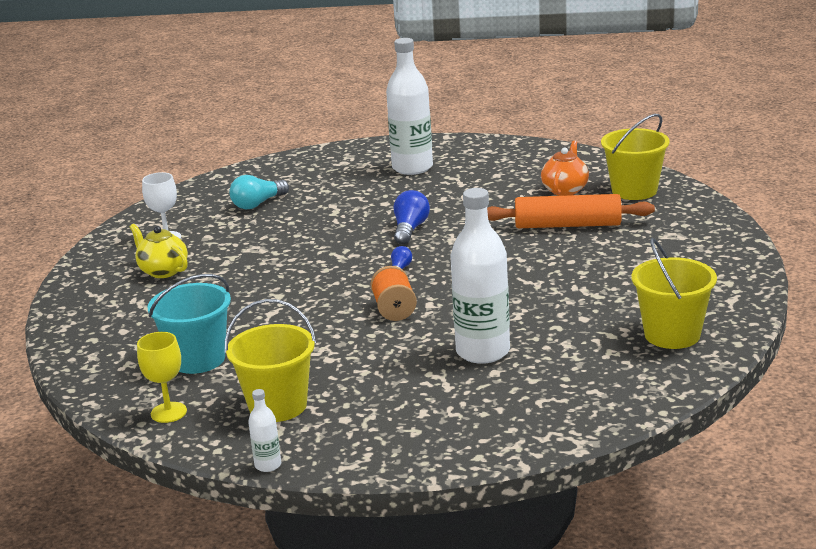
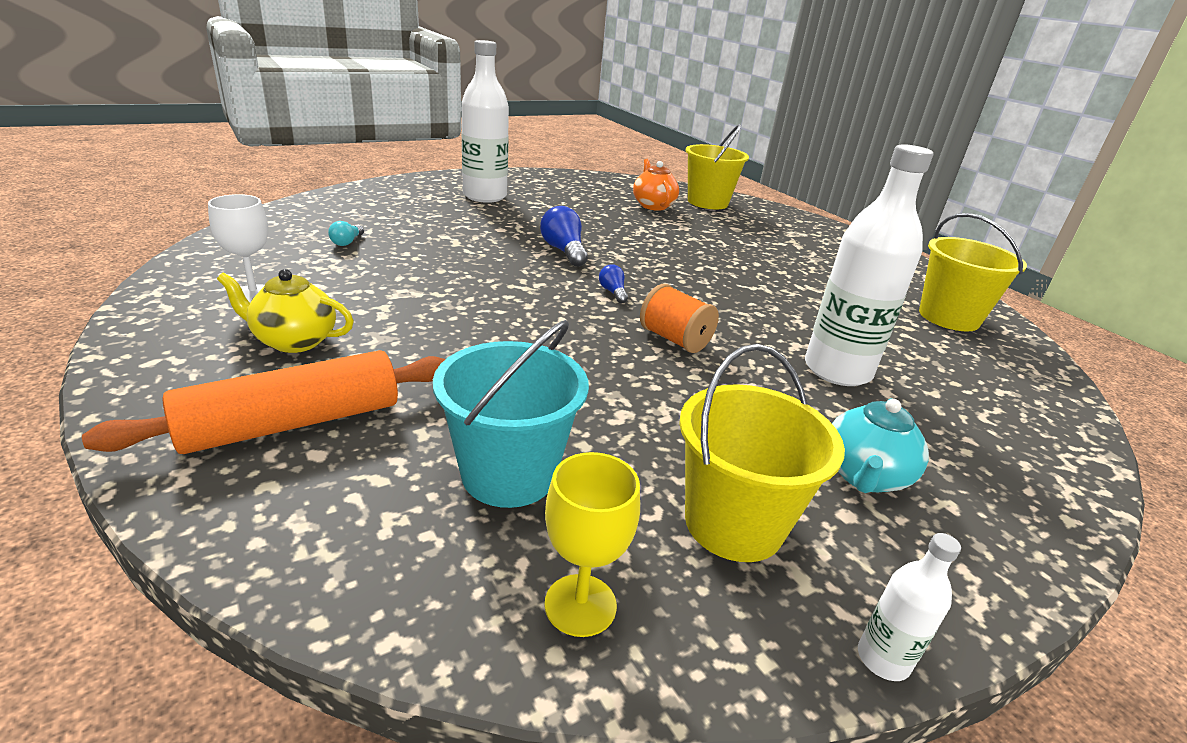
camera: 40 degrees left, 5 degrees up
turquoise light bulb [229,175,289,209] -> turquoise light bulb [328,221,364,246], size x0.56
orange rolling pin [487,194,655,228] -> orange rolling pin moved to [82,350,445,454]
none -> turquoise teapot [832,398,929,493]

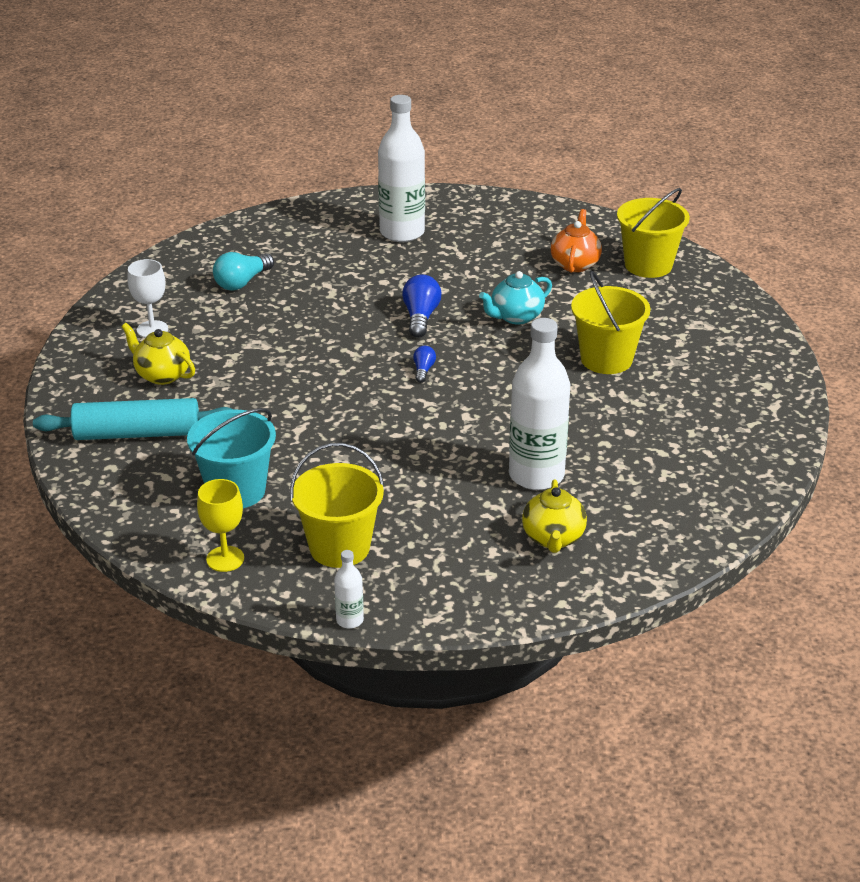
camera: 30 degrees right, 5 degrees up
orange rolling pin [82,350,445,454] -> turquoise rolling pin [33,398,234,440]
turquoise light bulb [328,221,364,246] -> turquoise light bulb [213,252,274,291], size x1.80
orange spool [640,284,719,353] -> none
turquoise teapot [832,398,929,493] -> turquoise teapot moved to [479,271,552,324]
yellow bucket [919,213,1027,332] -> yellow bucket moved to [571,270,651,374]
none -> yellow teapot [522,479,587,553]

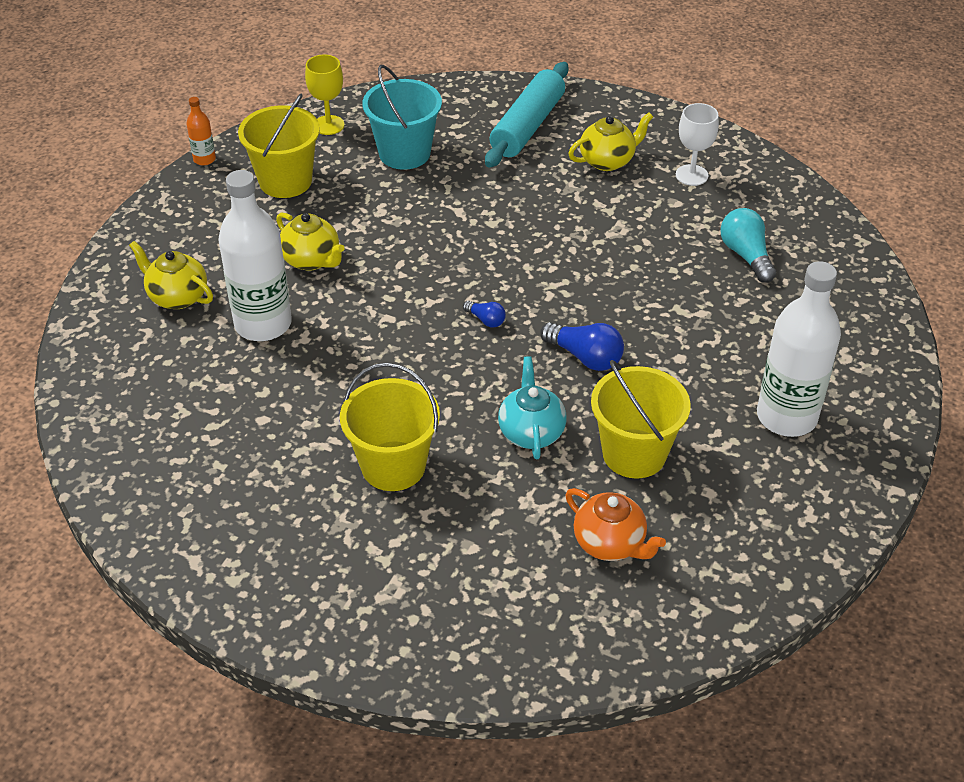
camera: 120 degrees right, 10 degrees up
white bottle [334,550,364,629] -> orange bottle [186,97,216,165]
yellow bucket [617,188,690,278] -> yellow bucket moved to [591,360,691,479]
none -> yellow teapot [276,212,345,271]

